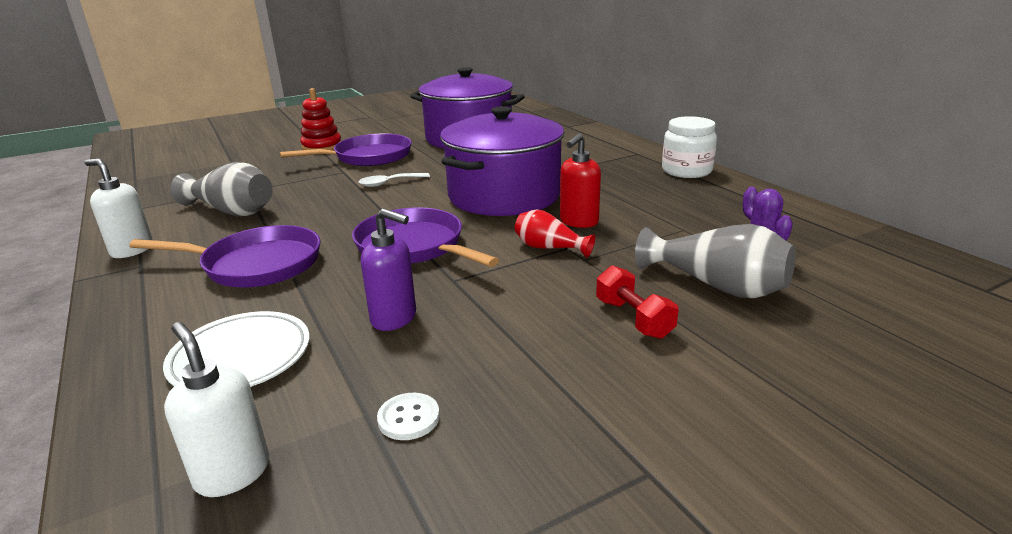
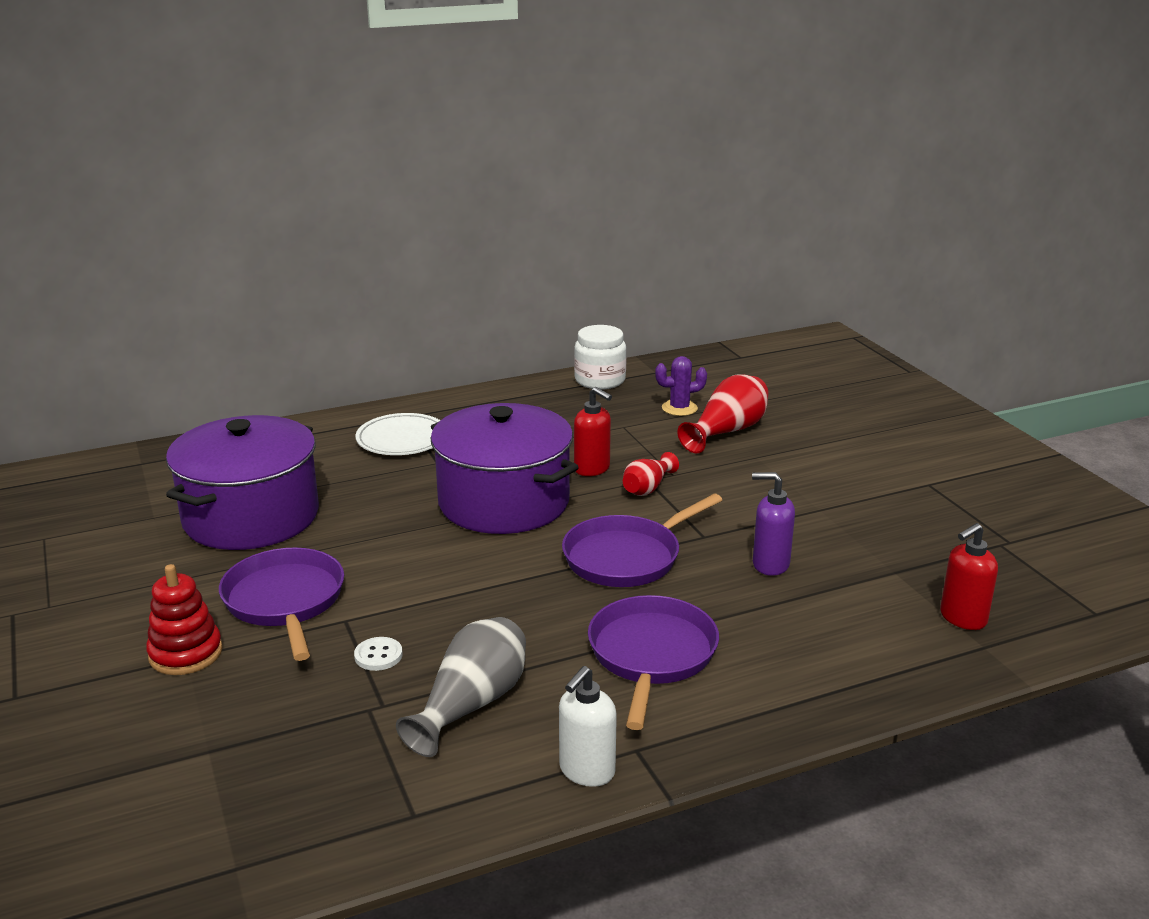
camera: 85 degrees left, 0 degrees up
white plate [163,311,310,387] -> white plate moved to [356,413,441,455]
white soap dispenser [164,322,269,497] -> red soap dispenser [940,523,998,630]
white spoon [359,173,430,187] -> none
purple soap dispenser [361,208,416,331] -> purple soap dispenser turned 105 degrees counterclockwise [752,472,795,576]
white button [377,393,440,440] -> white button moved to [354,637,403,671]
red dumbbell [596,265,679,339] -> none
grey vase [635,224,795,298] -> red vase [677,374,769,453]
white jar [662,116,717,178] -> white jar moved to [574,325,627,390]

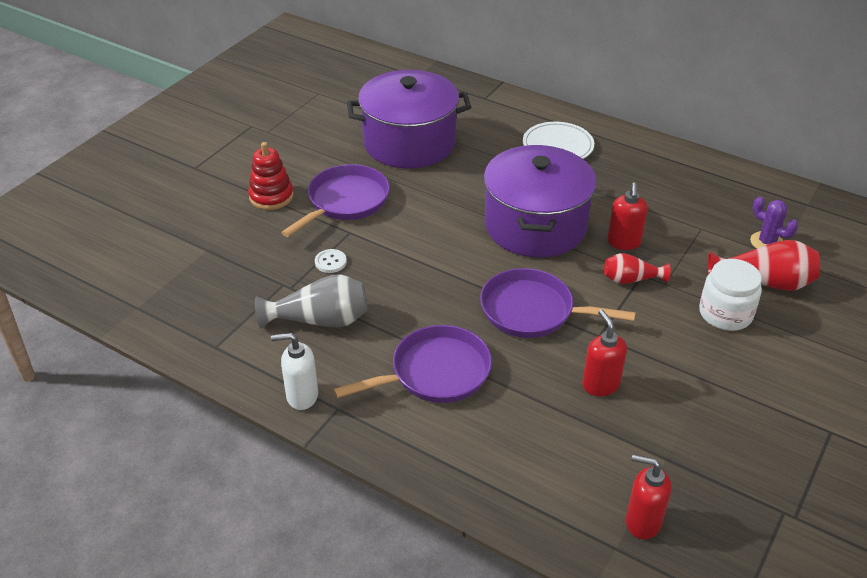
camera: 55 degrees right, 15 degrees up
white jar [574,325,627,390] -> white jar moved to [699,259,762,331]
purple soap dispenser [752,472,795,576] -> red soap dispenser [582,309,627,396]

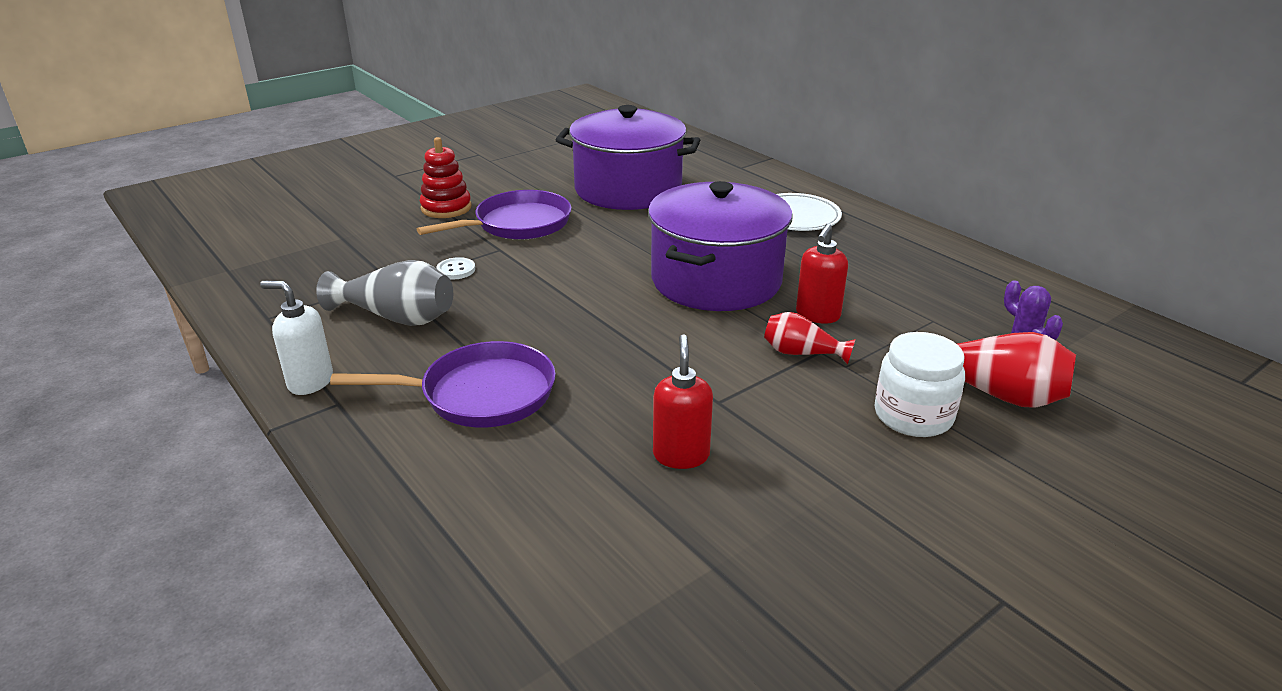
camera: 20 degrees right, 10 degrees down
purple pan [480,268,636,338] -> none
red soap dispenser [626,454,671,540] -> none

